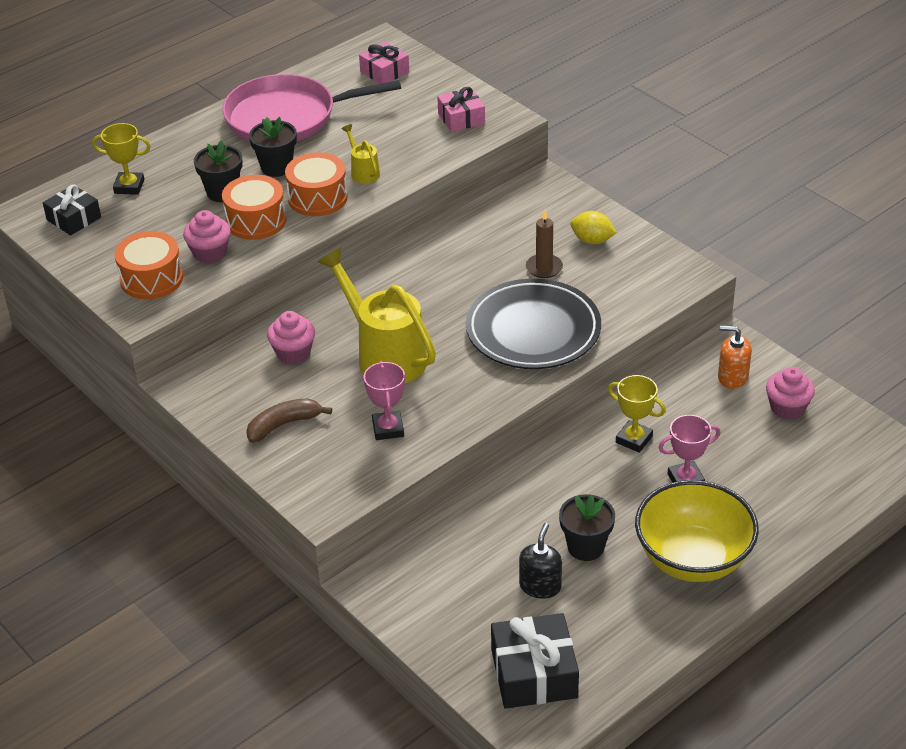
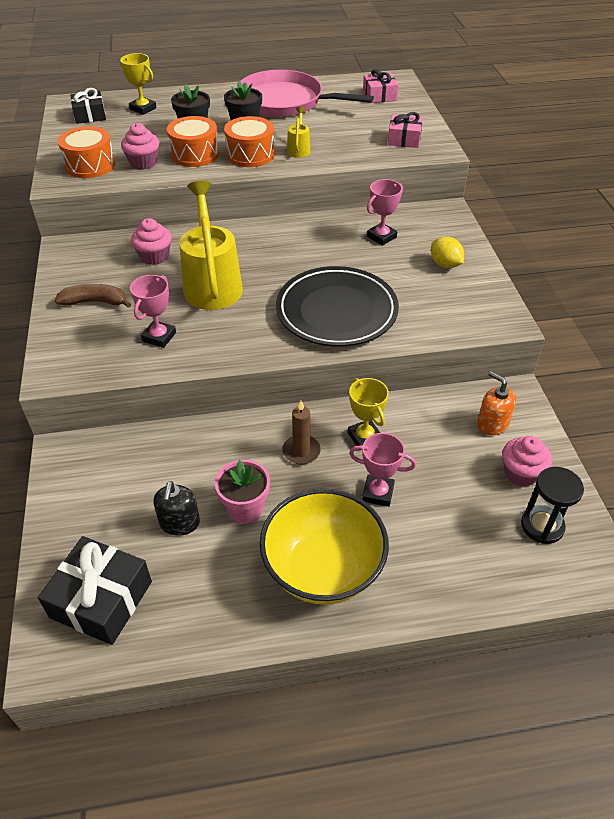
camera: 30 degrees right, 5 degrees up
black soap dispenser [519,523,562,599] -> black soap dispenser turned 135 degrees clockwise [153,481,200,536]
brown candle [526,210,563,278] -> brown candle moved to [282,401,321,464]
black flower pot [559,494,615,561] -> pink flower pot [215,460,270,524]
none -> pink trophy [367,179,403,246]
none -> black hourglass [521,467,584,544]

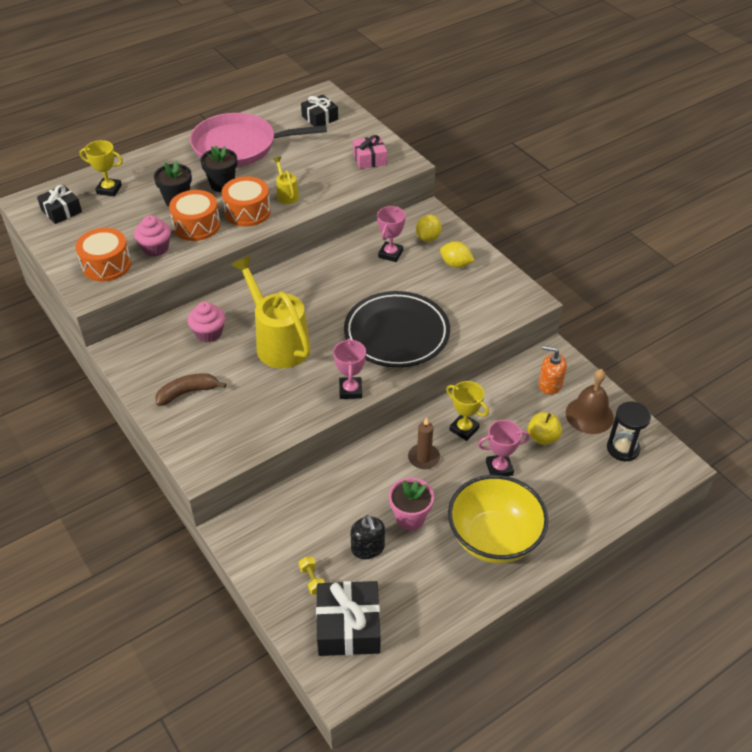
camera: 25 degrees left, 0 degrees up
pink trophy [130,275,176,348] -> pink trophy moved to [333,338,366,399]
pink gift [363,69,398,103] -> black gift [301,95,338,126]
pink cupcake [502,436,552,487] -> brown bell [566,369,614,434]
none -> yellow dumbbell [299,557,325,595]
none -> yellow lemon [416,215,442,242]
none -> yellow apple [528,412,562,445]

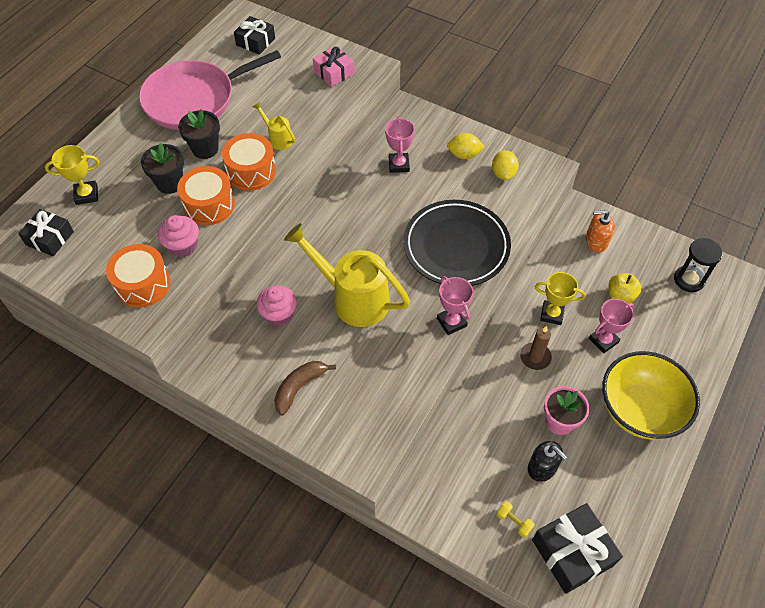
camera: 25 degrees left, 10 degrees up
yellow lemon [416,215,442,242] -> yellow lemon moved to [492,150,519,180]
brown bell [566,369,614,434] -> none

